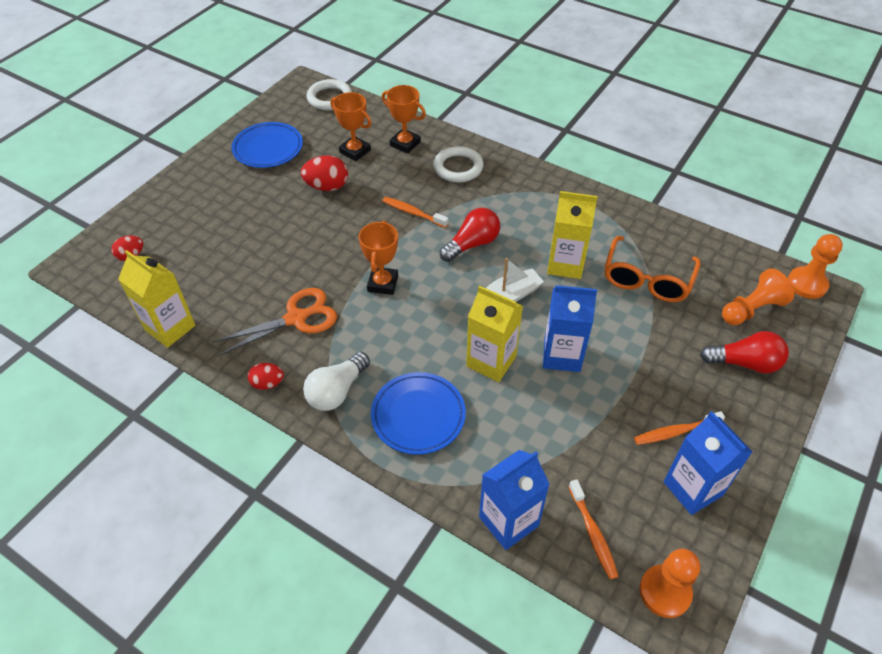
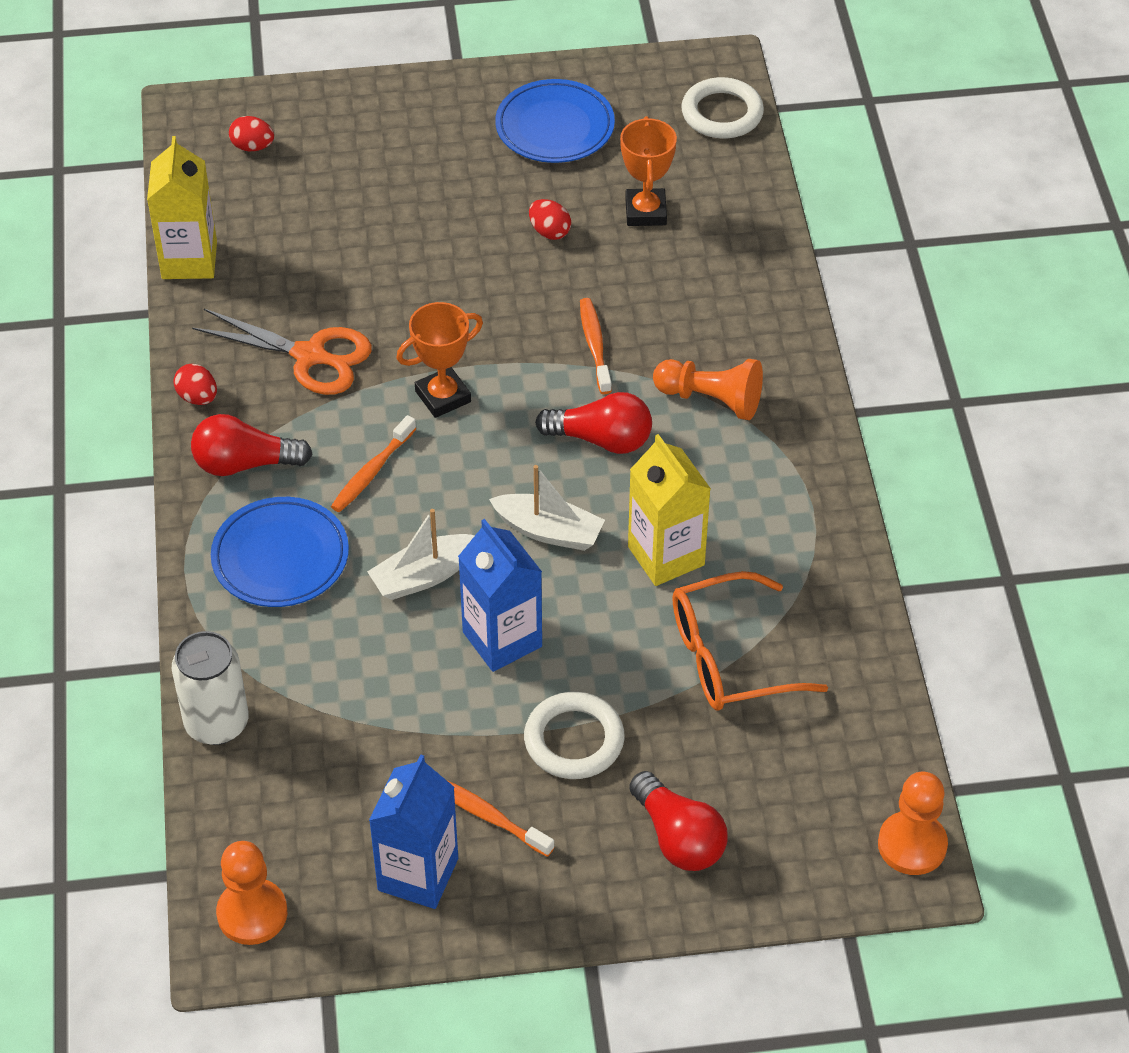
camera: 50 degrees right, 0 degrees up
red egg [301,155,348,191] -> red egg [529,199,571,240], size x0.62
white light bulb [303,352,370,411] -> red light bulb [191,414,312,476]
orange trophy [382,85,426,154] -> none
white ring [433,146,484,182] -> white ring moved to [524,692,625,779]
yellow carton [466,286,523,382] -> white boat [367,509,475,600]
blue carton [479,450,550,550] -> white can [172,631,249,745]
orange toothbrush [568,479,618,579] -> orange toothbrush moved to [331,415,416,512]
orange pawn [722,268,794,325] -> orange pawn moved to [653,359,763,420]

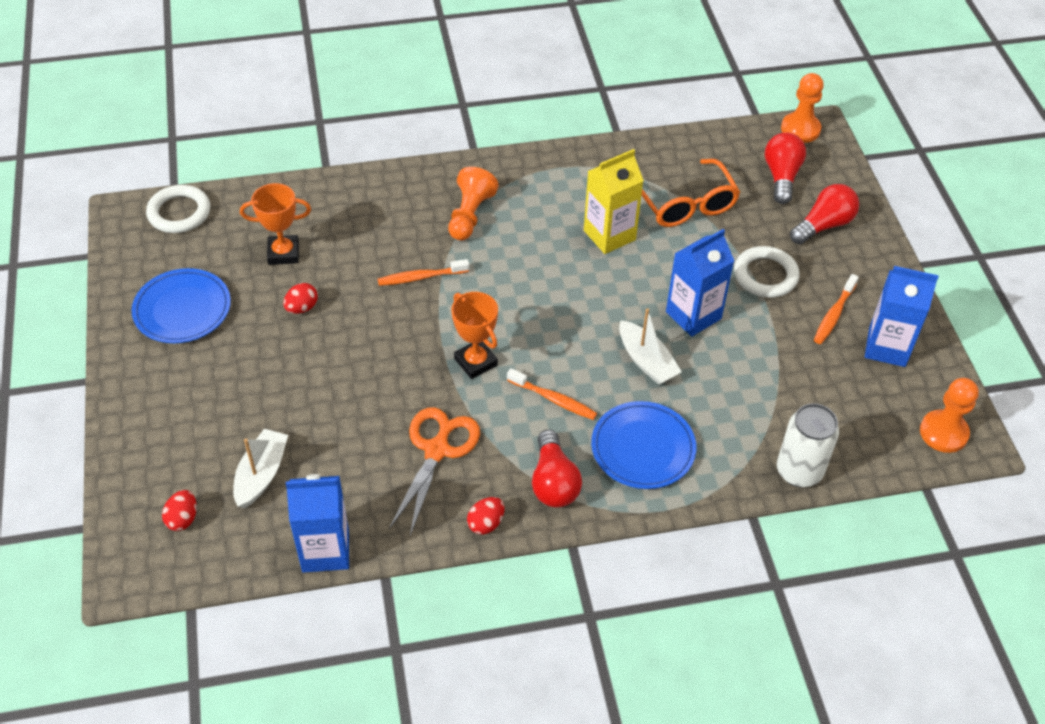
camera: 95 degrees left, 0 degrees up
yellow carton [147,136,217,279] -> blue carton [286,474,349,573]
white boat [489,465,605,551] -> white boat moved to [233,429,288,508]
red light bulb [535,392,652,454] -> red light bulb moved to [765,132,806,204]

